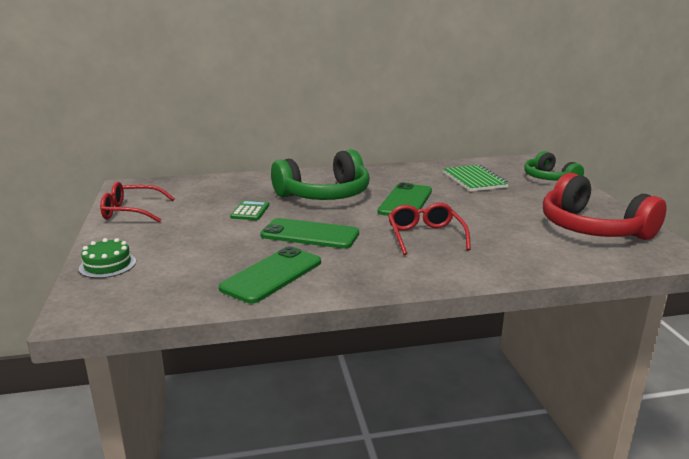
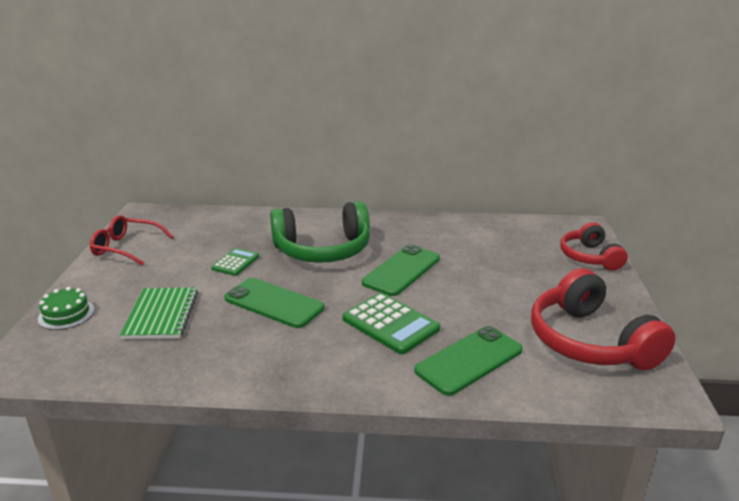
camera: 15 degrees right, 5 degrees up
green phone [219,246,321,304] -> green phone moved to [414,326,523,396]
red glasses [388,203,471,255] -> green calculator [342,293,440,354]
green notebook [443,165,509,192] -> green notebook moved to [120,288,198,339]
green headphones [524,151,584,180] -> red headphones [560,222,628,271]

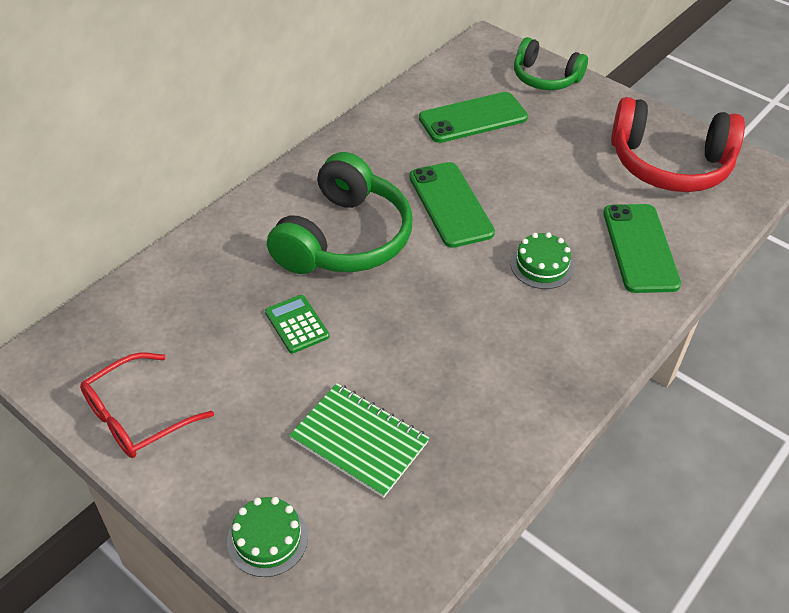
camera: 55 degrees left, 20 degrees up
green phone [224,278,324,328] -> green phone moved to [419,92,528,143]
green calculator [342,293,440,354] -> green cake [510,232,574,289]
red headphones [560,222,628,271] -> green headphones [514,37,588,90]

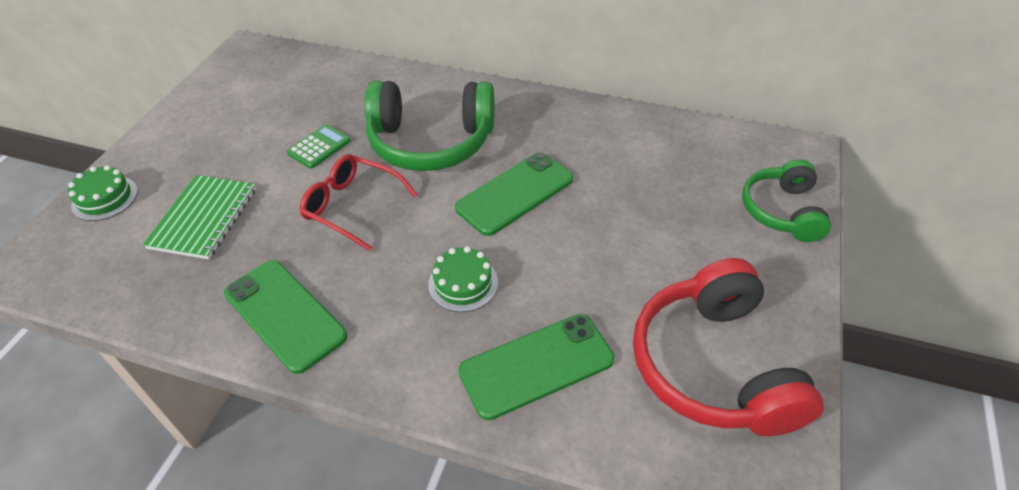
camera: 70 degrees right, 0 degrees up
red glasses [80,352,214,458] -> red glasses moved to [300,154,418,251]
green phone [419,92,528,143] -> green phone moved to [224,260,347,374]

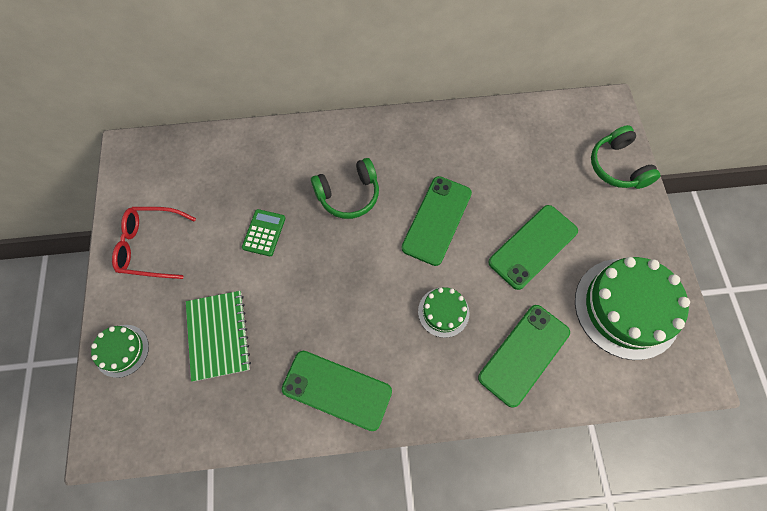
camera: 25 degrees left, 20 degrees up
red glasses [300,154,418,251] -> red glasses moved to [112,207,196,279]
green headphones [365,81,495,171] -> green headphones [311,158,379,219], size x0.61
red headphones [633,258,824,436] -> green cake [575,257,690,360]
none -> green phone [488,205,578,290]

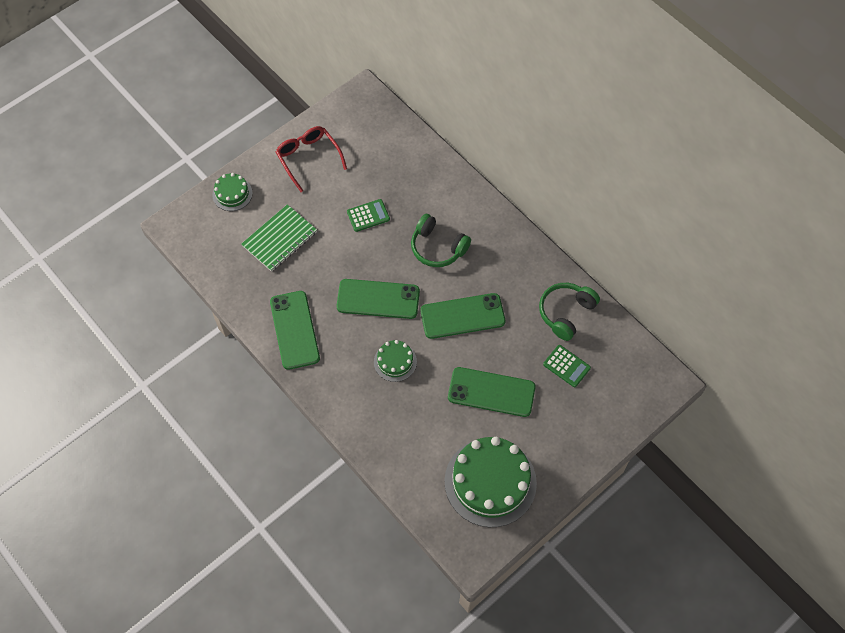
camera: 55 degrees right, 5 degrees down
green phone [478,305,570,408] -> green phone moved to [336,279,420,319]
green headphones [591,125,660,189] -> green headphones moved to [539,283,600,341]
none -> green calculator [543,345,591,387]

